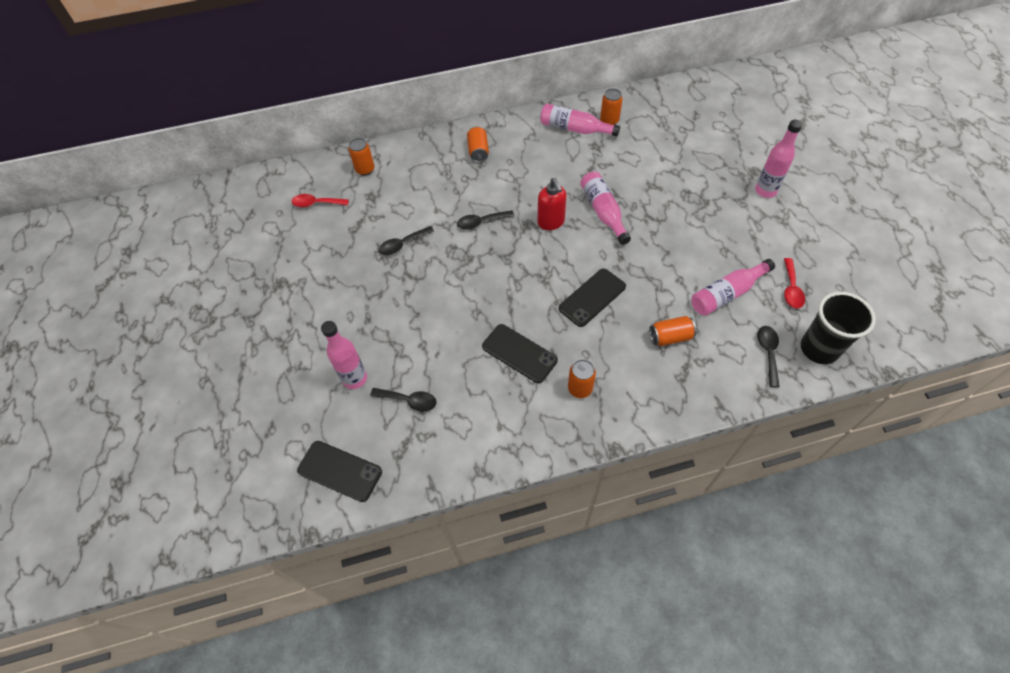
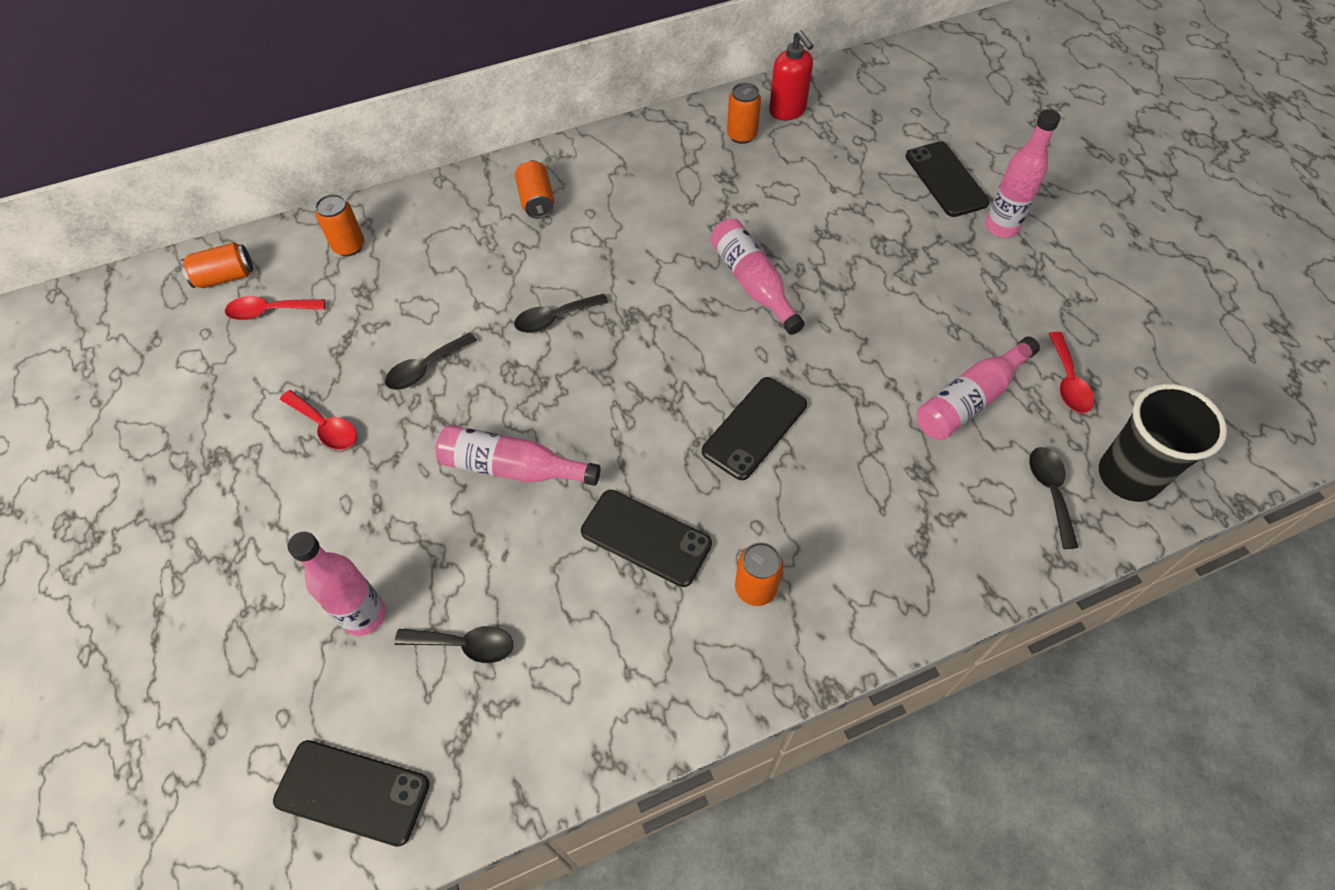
camera: 10 degrees left, 0 degrees up
red soap dispenser [538,178,566,230] -> red soap dispenser moved to [769,30,814,121]
pink bottle [540,104,620,136] -> pink bottle moved to [435,425,601,486]
orange can [649,316,697,346] -> orange can moved to [181,242,253,288]
none -> red spoon [280,390,357,450]
none -> black phone [905,141,990,217]

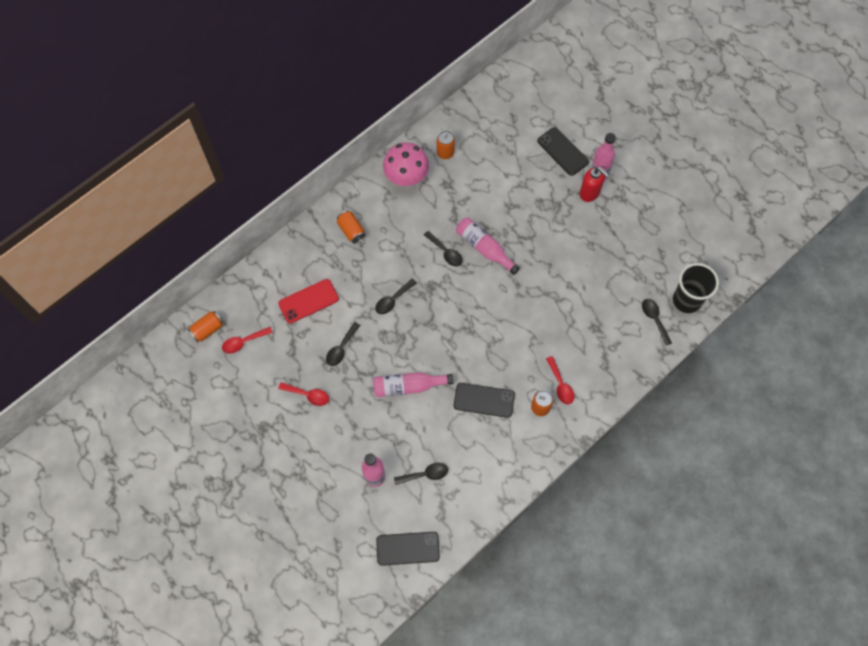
camera: 20 degrees left, 10 degrees up
orange can [315,194,364,256] -> none
black phone [702,377,807,480] -> none
red soap dispenser [769,30,814,121] -> red soap dispenser moved to [580,167,609,202]
pink bottle [917,337,1040,440] -> none
red spoon [1048,332,1094,413] -> red spoon moved to [546,356,574,405]
none -> red phone [278,279,339,323]
none -> pink mushroom [383,142,429,186]
none -> black spoon [424,231,463,266]

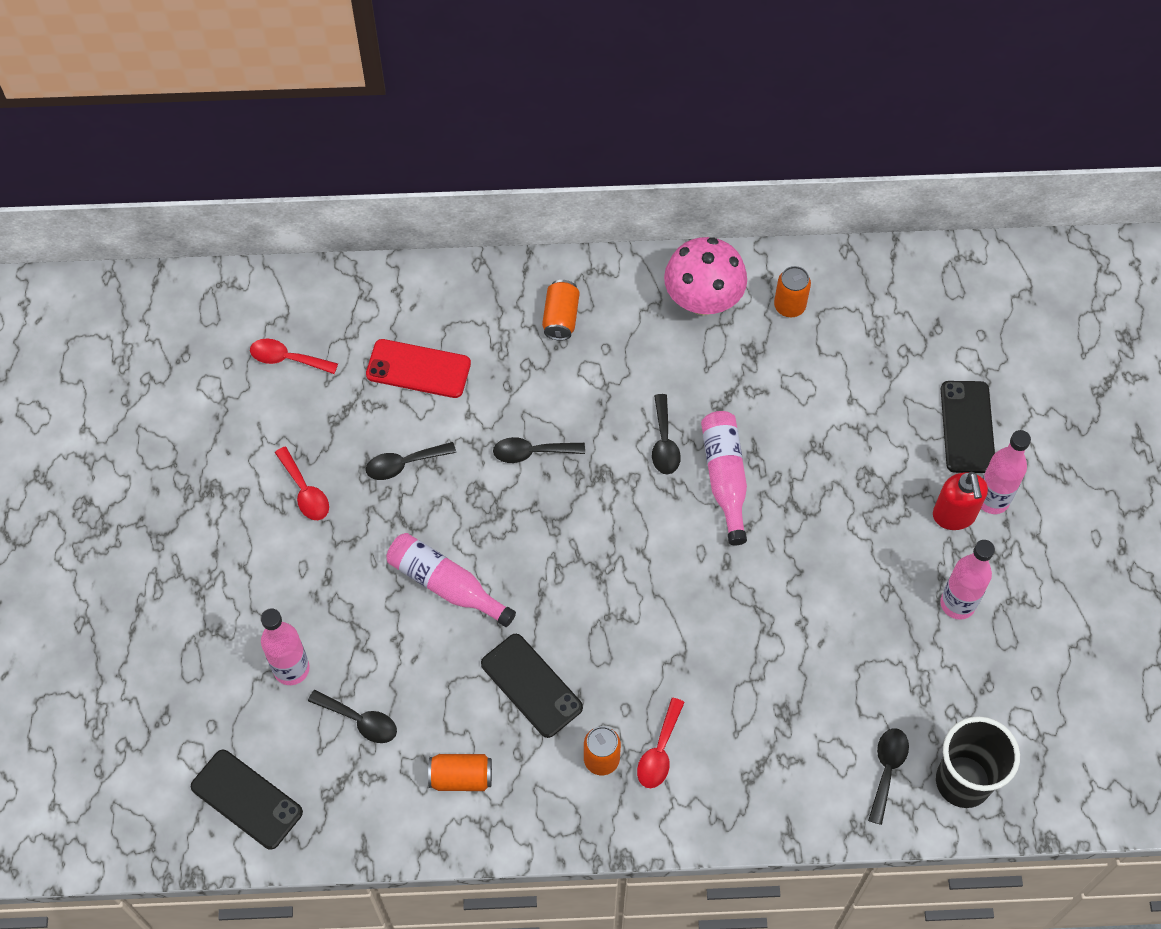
camera: 40 degrees right, 5 degrees down
orange can [188,311,223,343] -> orange can moved to [428,754,492,791]
none -> pink bottle [940,540,995,620]

